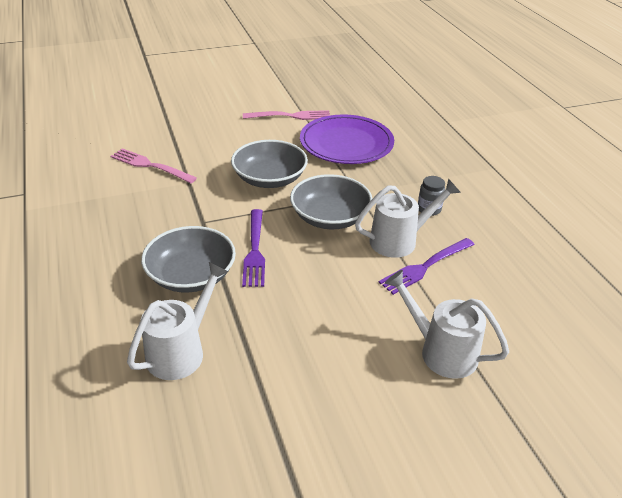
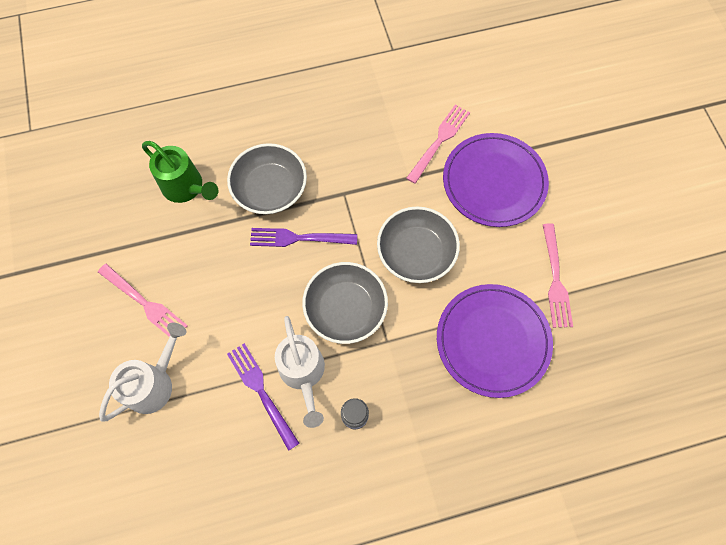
camera: 95 degrees right, 30 degrees up
white watering can [127,262,229,380] -> green watering can [142,141,218,203]
none -> pink fork [98,264,188,337]
none -> purple plate [443,133,549,227]

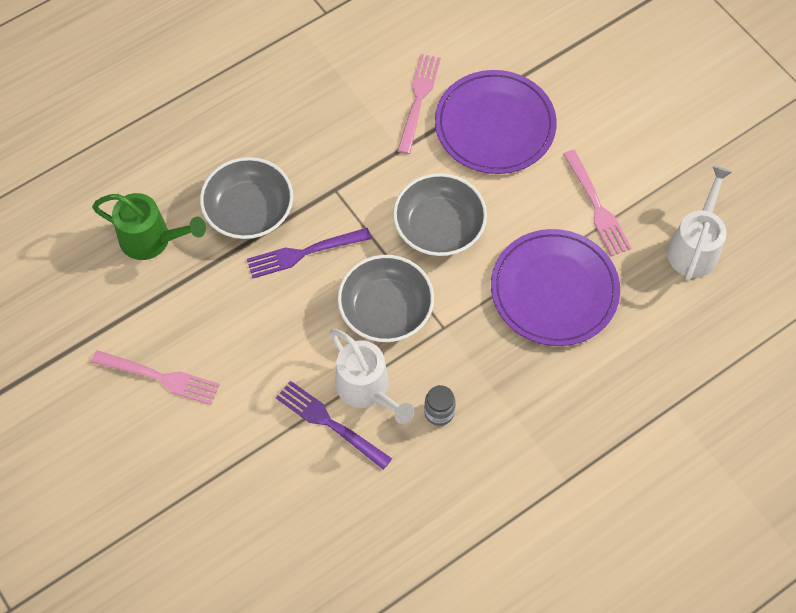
camera: 20 degrees left, 5 degrees down
white watering can [99,323,187,422] -> white watering can moved to [667,166,732,281]

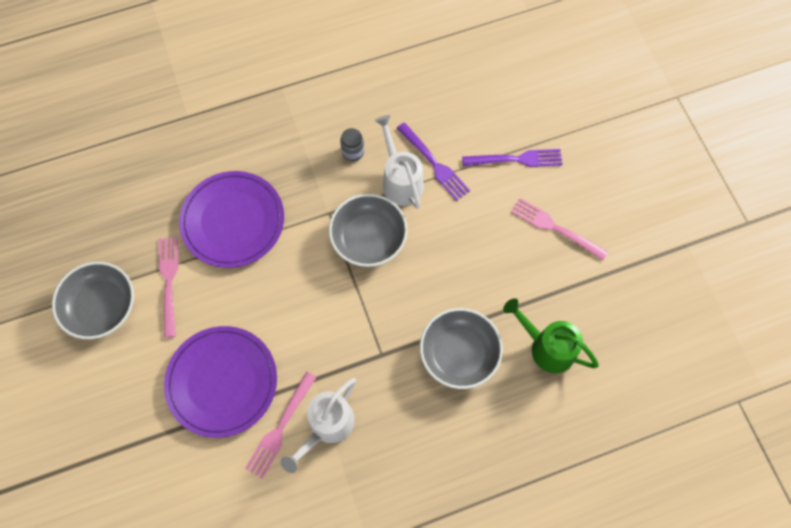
camera: 165 degrees left, 5 degrees up
purple fork [247,228,371,278] -> purple fork moved to [462,149,563,167]
grey bowl [393,173,487,256] -> grey bowl moved to [52,262,134,339]
white watering can [667,166,732,281] -> white watering can moved to [280,378,356,473]

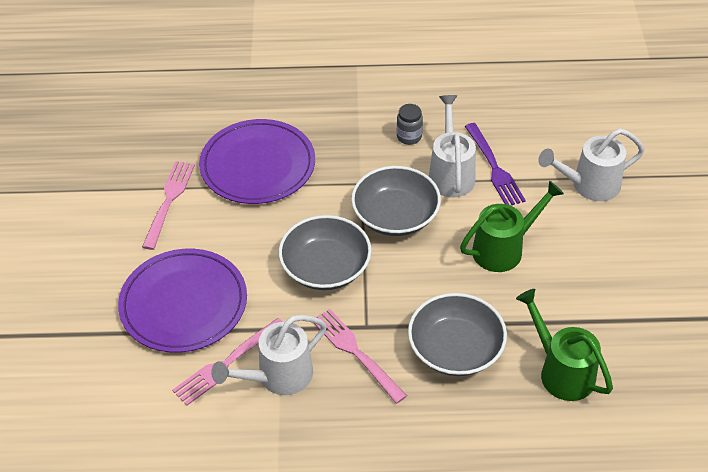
camera: 20 degrees right, 20 degrees down
grey bowl [52,262,134,339] -> grey bowl moved to [279,215,372,290]
purple fork [462,149,563,167] -> white watering can [538,128,645,201]
pink fork [511,198,608,260] -> pink fork moved to [314,309,407,404]
none -> green watering can [460,181,564,272]

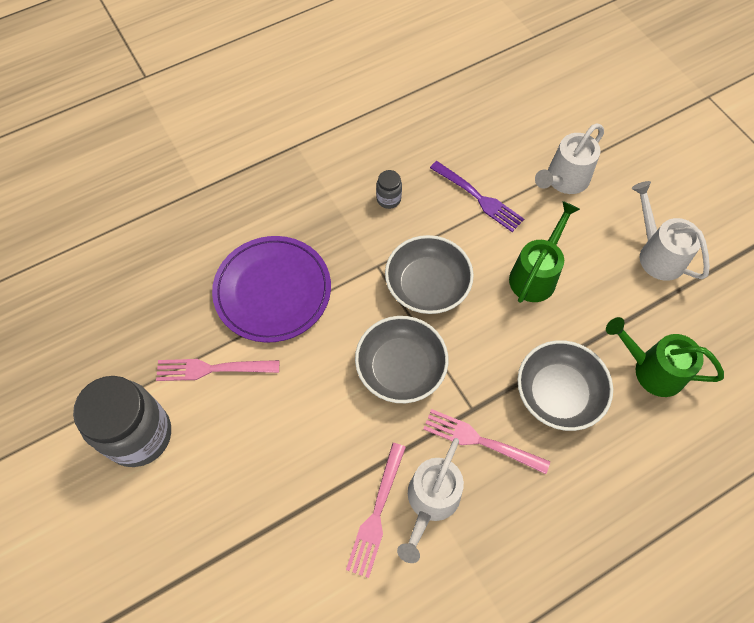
camera: 30 degrees left, 15 degrees up
purple plate [118,249,247,353] -> none
pink fork [142,161,195,250] -> pink fork turned 75 degrees counterclockwise [156,359,279,381]
white watering can [429,95,476,197] -> white watering can moved to [632,181,710,281]
none -> grey jar [73,376,171,467]

